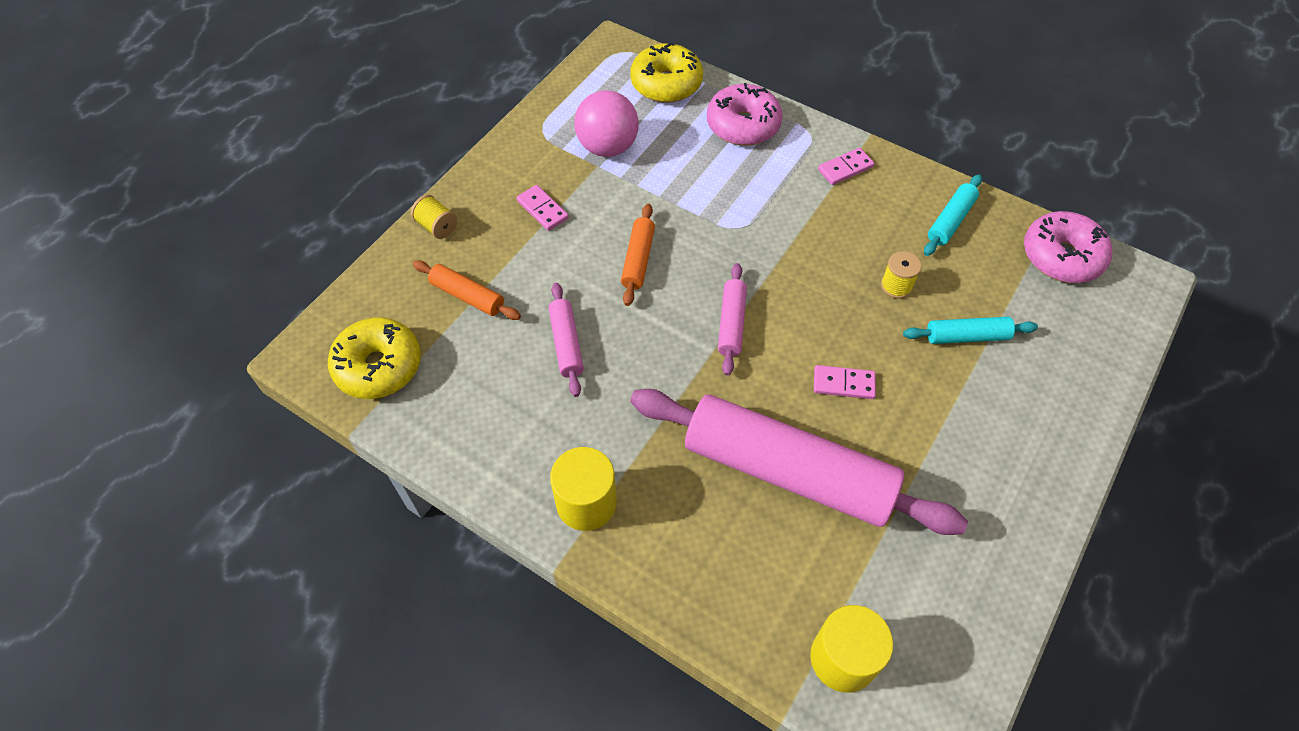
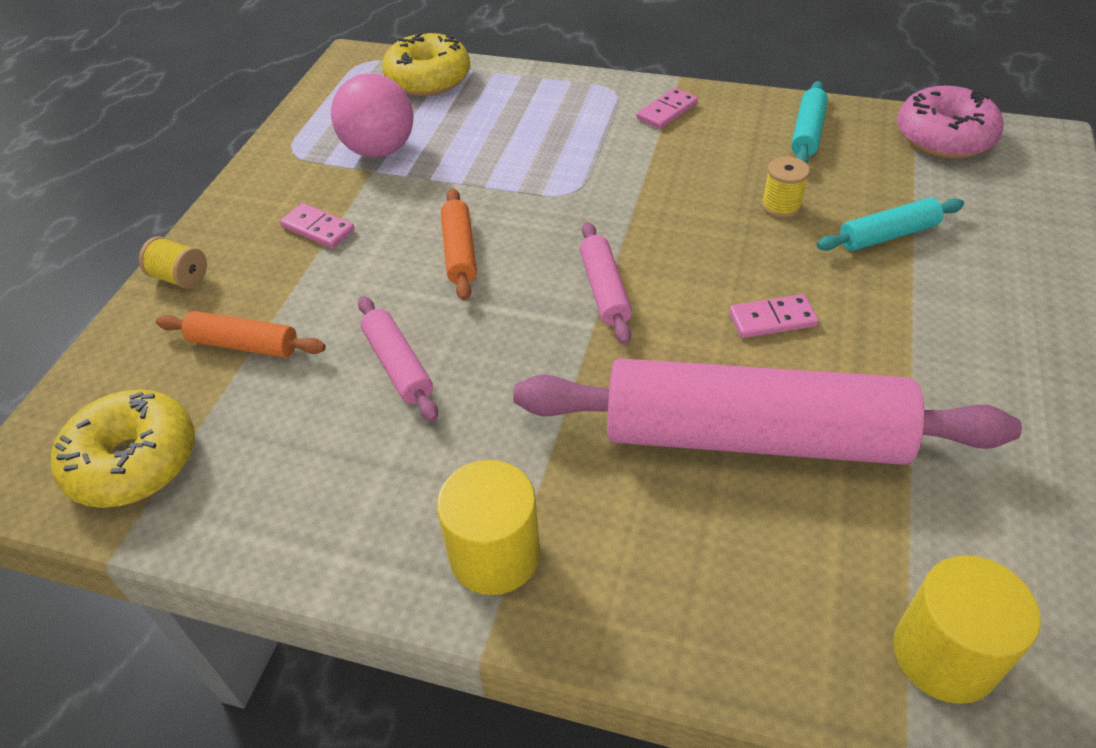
camera: 15 degrees left, 10 degrees down
pink donut [707,83,783,146] -> none

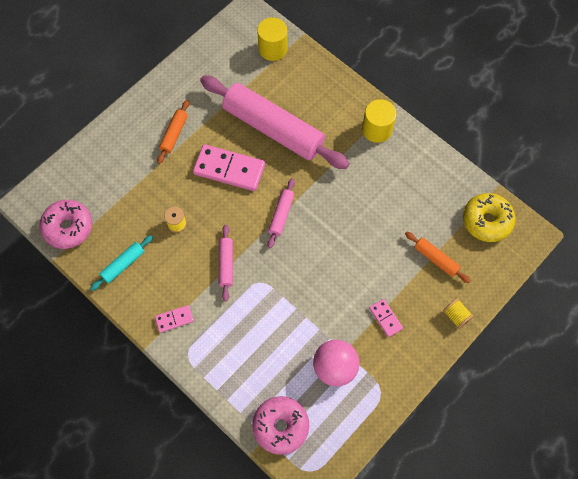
camera: 155 degrees left, 20 degrees up
pink rolling pin [358,296,438,422] -> pink rolling pin moved to [219,225,233,301]
yellow donut [382,31,470,96] -> pink donut [252,396,309,455]
orange rolling pin [441,188,477,301] -> orange rolling pin moved to [157,100,189,164]
pink domino [729,294,818,338] -> pink domino [193,144,265,191], size x1.98
turquoise rolling pin [816,198,964,251] -> none

